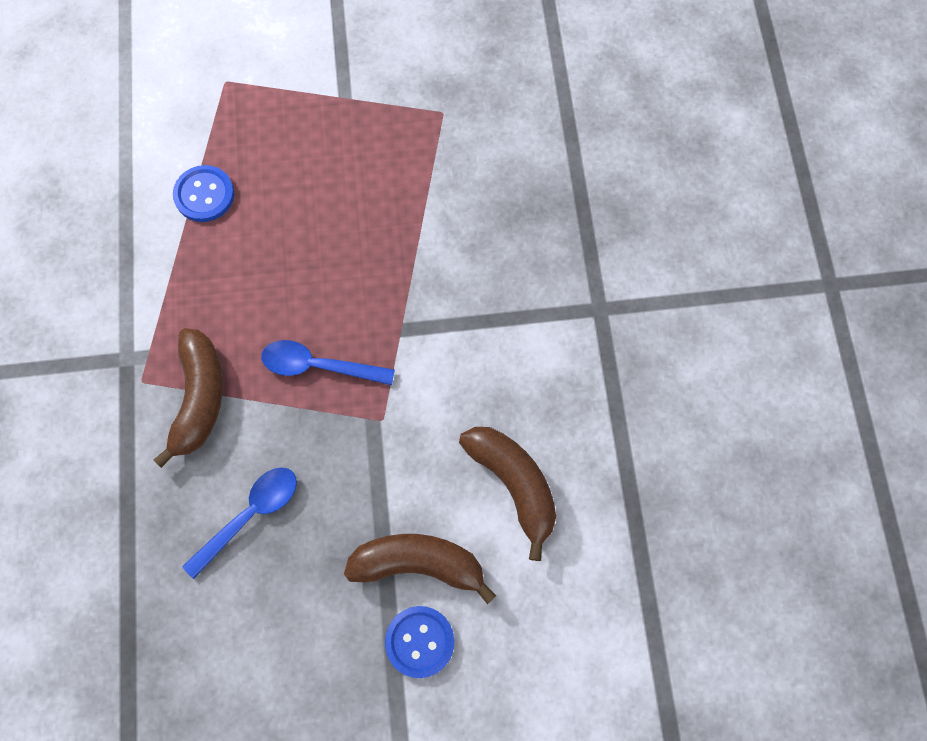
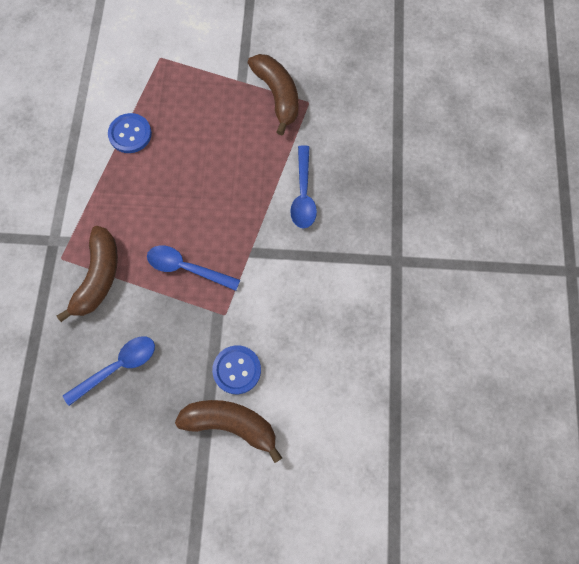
camera: 10 degrees right, 0 degrees up
blue button [385,606,454,678] -> blue button moved to [212,345,261,394]
brown banana [459,427,556,561] -> brown banana moved to [248,54,299,135]
none -> blue spoon [290,145,317,229]

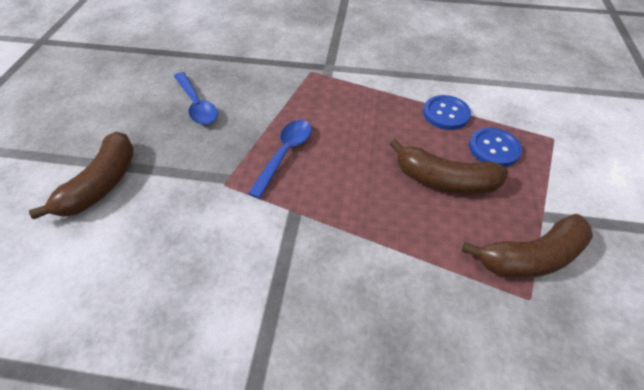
camera: 95 degrees right, 20 degrees down
brown banana [57,226,118,322] -> brown banana moved to [390,139,508,194]
blue button [212,345,261,394] -> blue button moved to [469,127,522,167]
blue spoon [290,145,317,229] -> none

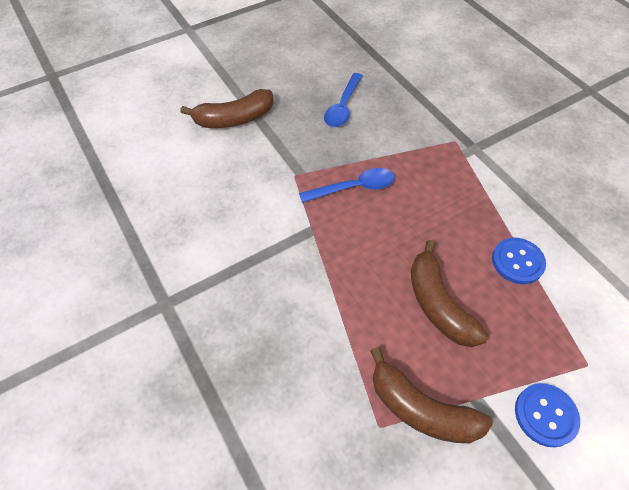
camera: 50 degrees right, 5 degrees up
blue button [469,127,522,167] -> blue button moved to [515,383,580,447]

